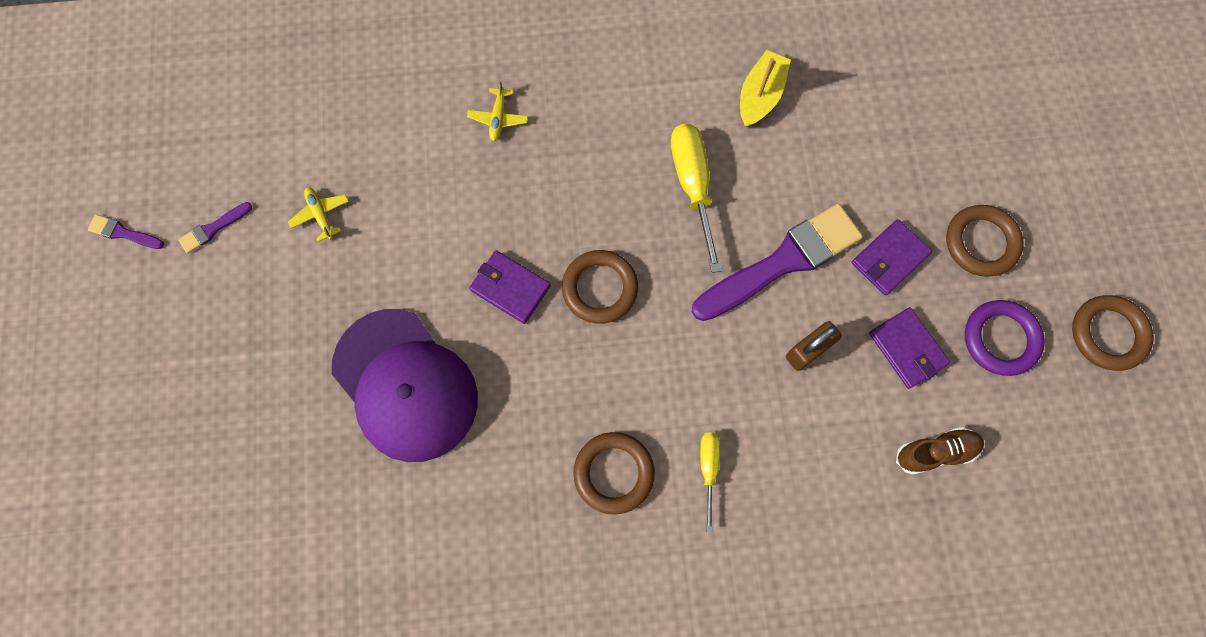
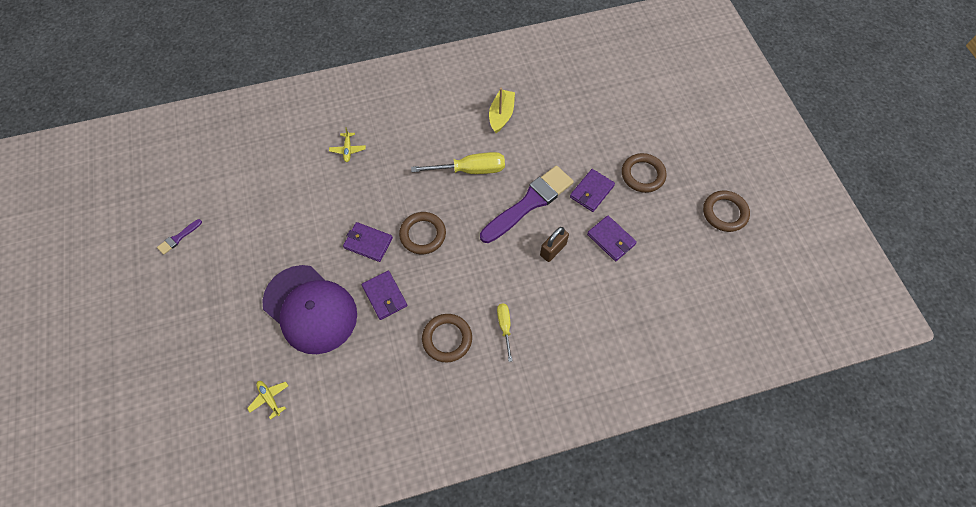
camera: 10 degrees left, 10 degrees down
purple brush [88,215,164,249] -> none
yellow plane [288,187,349,242] -> yellow plane moved to [247,381,288,420]
yellow screwdriver [671,124,722,273] -> yellow screwdriver turned 105 degrees clockwise [411,152,505,174]
brown shoe [896,427,984,474] -> none
purple ring [965,300,1045,376] -> none
none -> purple wallet [362,271,407,320]

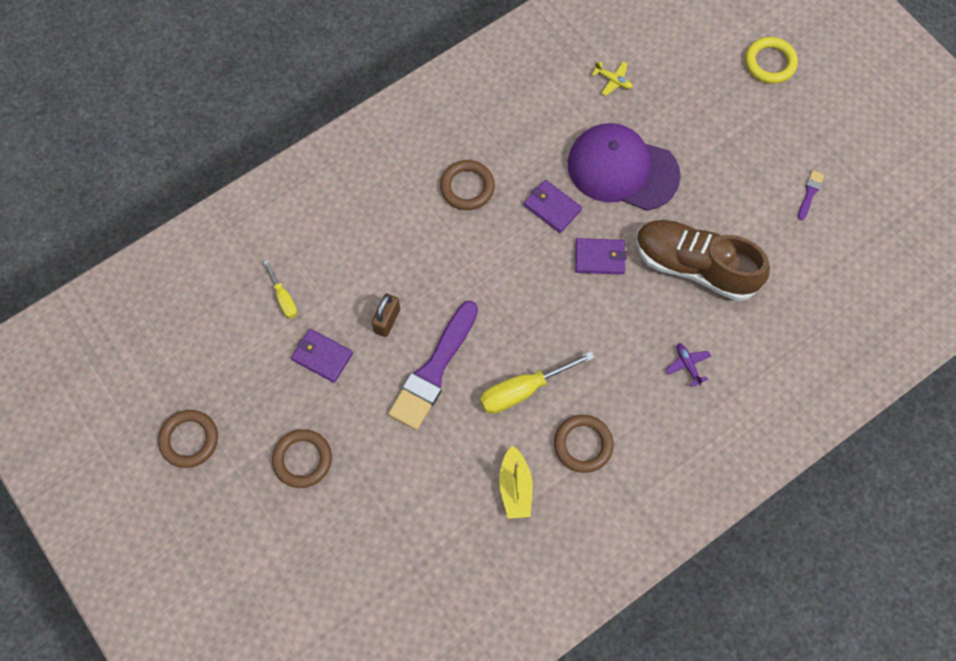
camera: 160 degrees right, 5 degrees up
yellow plane [329,127,366,162] -> purple plane [665,343,711,387]
brown ring [399,212,446,254] -> brown ring moved to [554,415,614,473]
yellow screwdriver [497,304,512,362] -> yellow screwdriver moved to [263,260,297,318]
purple wallet [570,169,615,212] -> none
none -> brown shoe [636,220,770,301]
none -> yellow ring [745,37,798,84]

